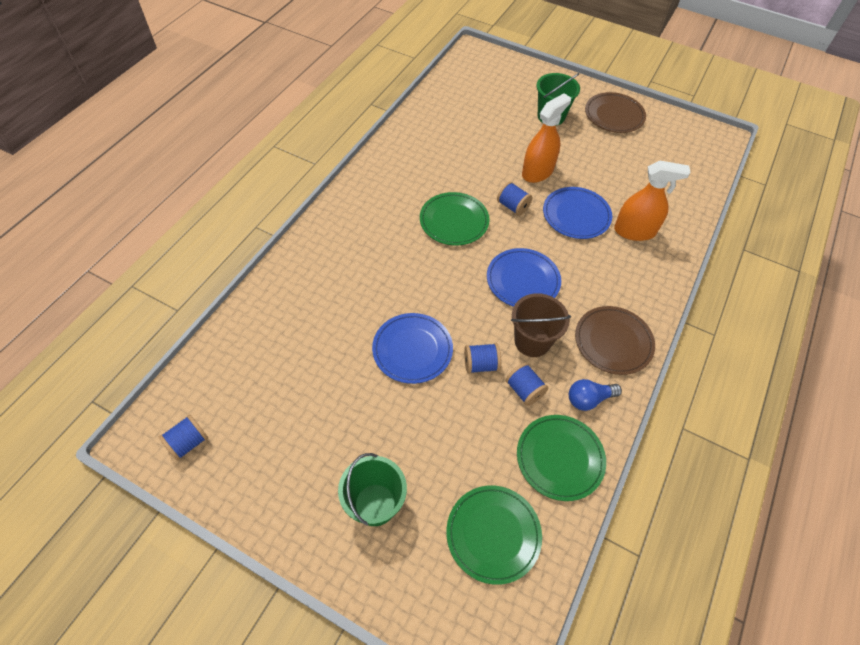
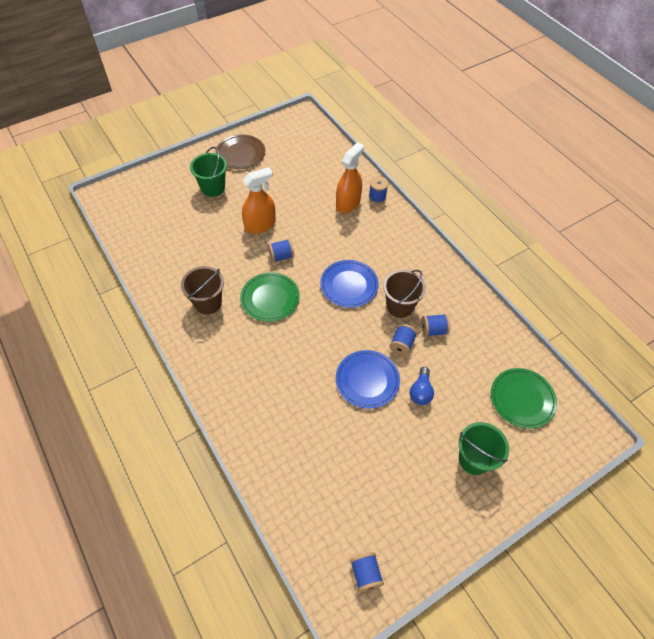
camera: 60 degrees left, 0 degrees up
green plate [517,415,606,501] -> none
orange spray bottle [522,93,571,183] -> orange spray bottle turned 75 degrees clockwise [242,167,276,234]
blue plate [543,187,612,239] -> none
blue light bulb [569,379,622,411] -> blue light bulb moved to [410,367,434,405]
brown plate [575,306,655,375] -> none
none -> brown bucket [181,266,224,315]
none -> blue spool [369,177,388,204]

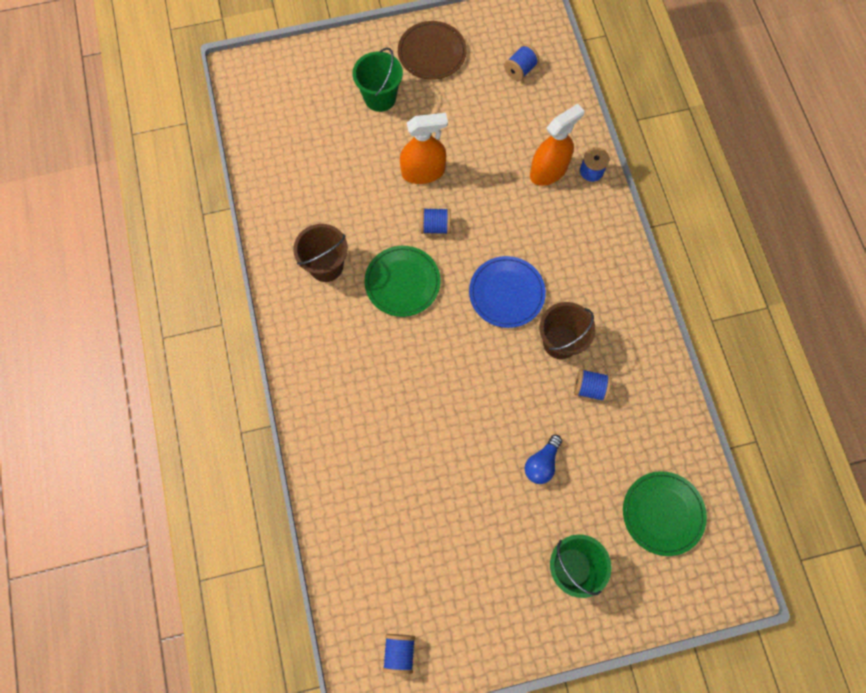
camera: 20 degrees right, 15 degrees up
blue plate [336,350,400,409] -> none
blue spool [389,324,417,356] -> blue spool moved to [504,44,540,81]

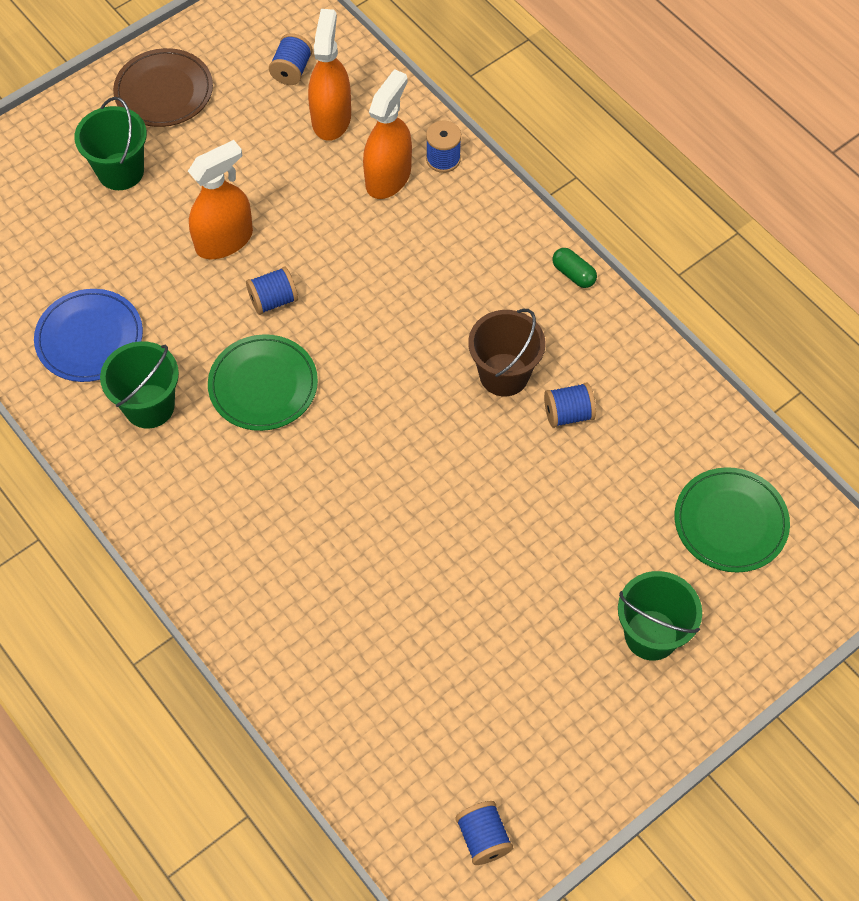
camera: 25 degrees left, 10 degrees down
brown bucket [293,224,348,282] -> green bucket [100,341,179,429]
blue plate [469,256,546,328] -> blue plate moved to [34,289,143,382]
blue light bulb [525,435,562,484] -> none
none -> orange spray bottle [308,9,351,141]
none -> green capsule [552,248,597,288]

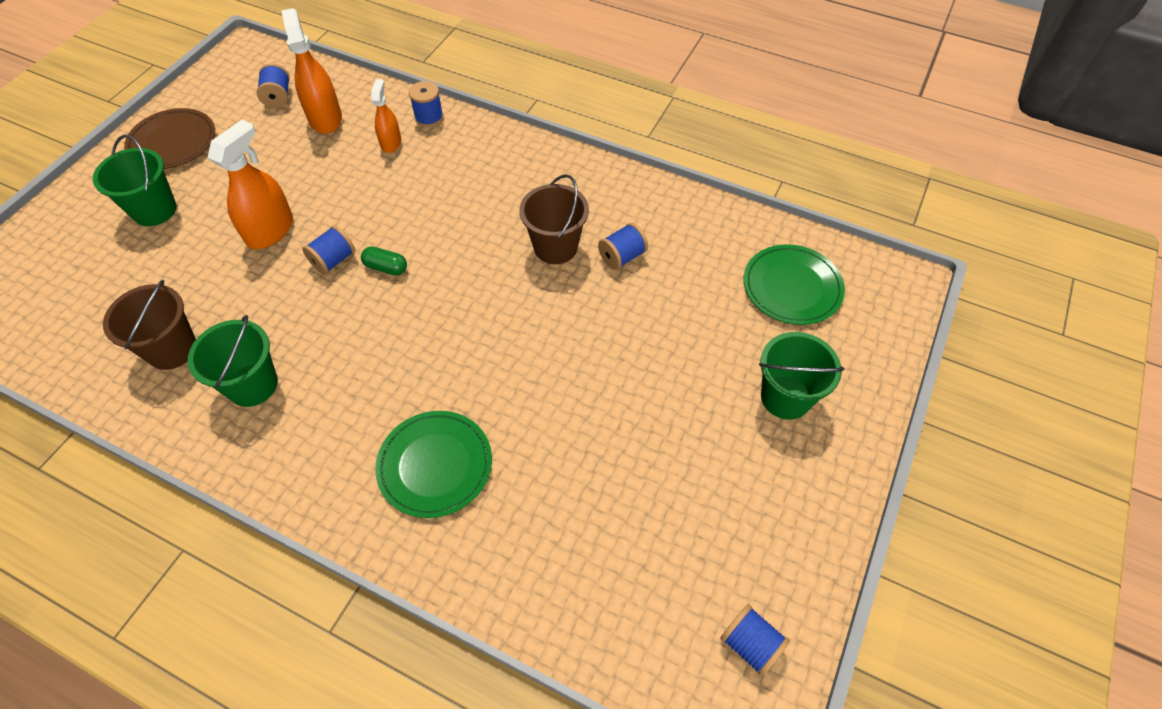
camera: 25 degrees left, 5 degrees down
blue plate [34,289,143,382] -> brown bucket [103,280,196,370]
green plate [208,334,318,431] -> green plate moved to [375,411,492,518]
orange spray bottle [363,69,412,199] -> orange spray bottle [371,79,401,153], size x0.60
green capsule [552,248,597,288] -> green capsule moved to [361,246,407,275]

